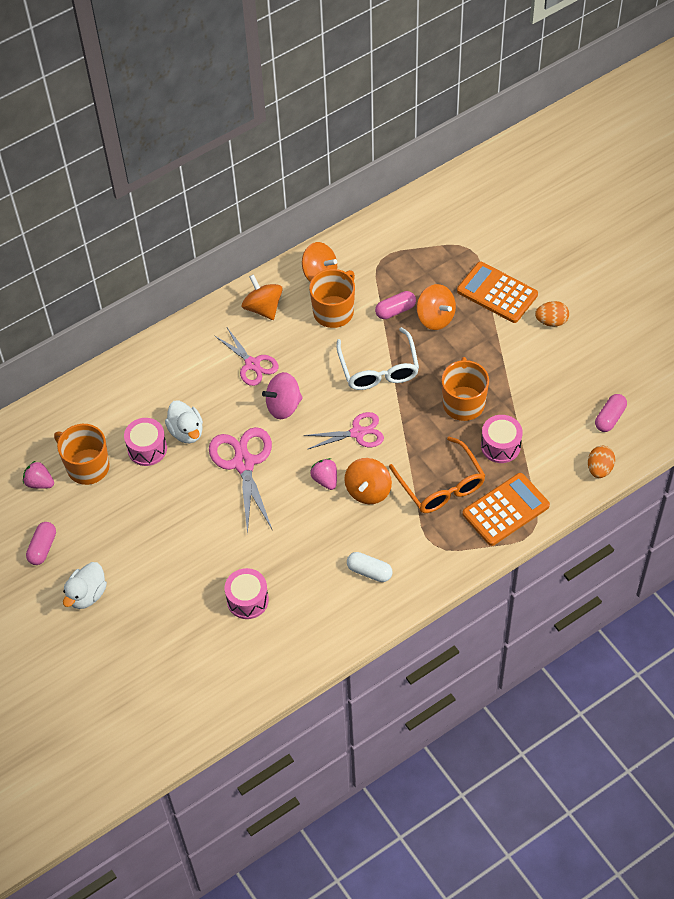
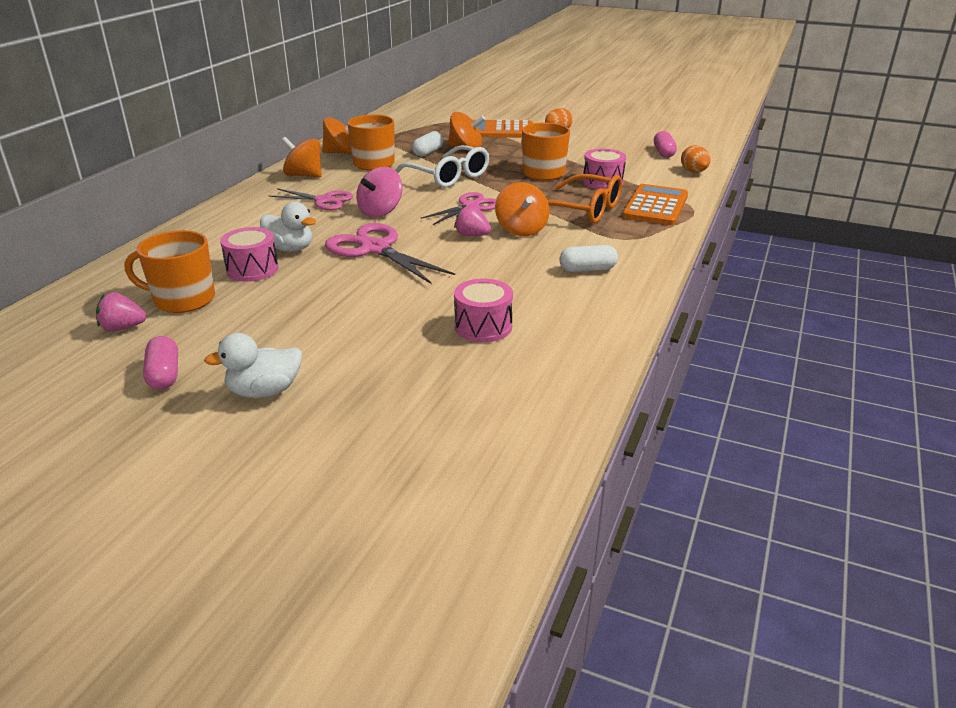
camera: 35 degrees left, 25 degrees down
white duck [63,562,107,609] -> white duck turned 75 degrees clockwise [204,333,302,398]
pink capsule [375,291,416,319] -> white capsule [412,131,444,157]

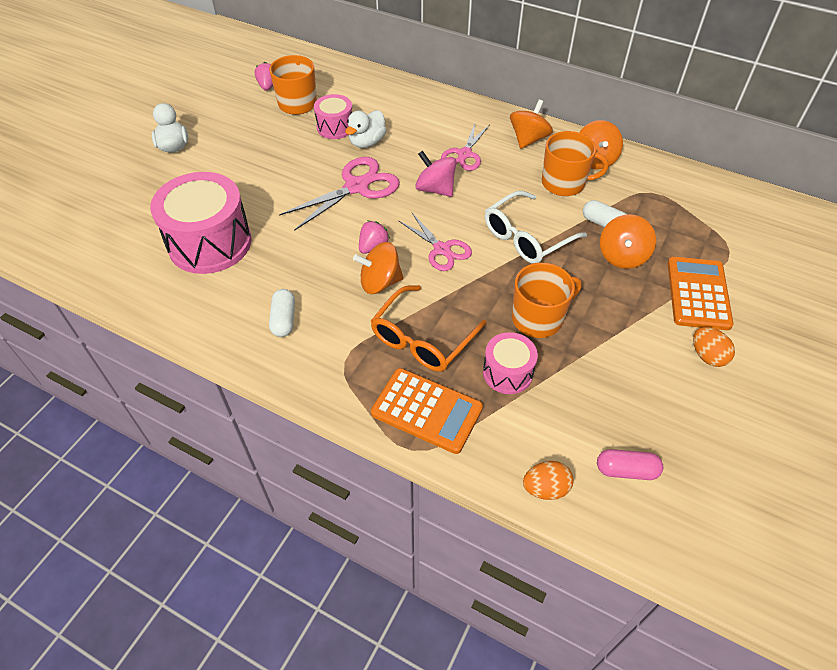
camera: 95 degrees right, 20 degrees up
pink capsule [143,336,178,390] -> none
pink drum [454,279,513,342] -> pink drum [150,172,252,274], size x1.90

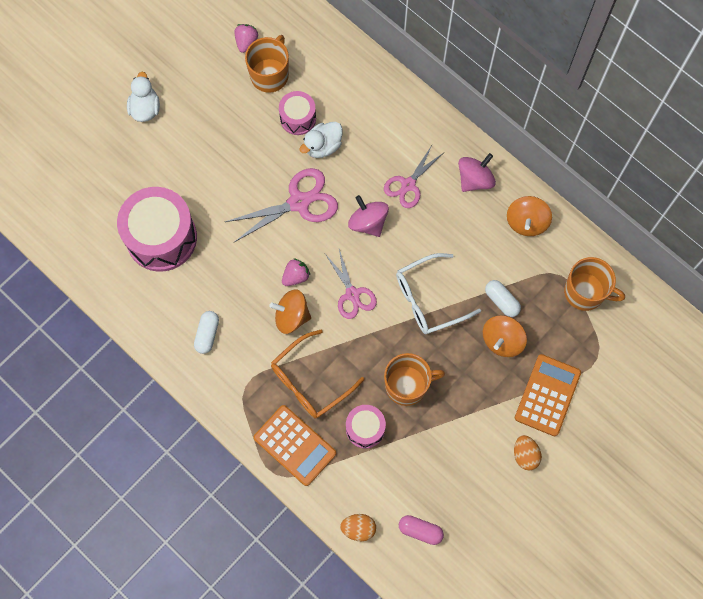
camera: 15 degrees right, 20 degrees up
orange spinning top [510,100,553,149] -> pink spinning top [458,153,496,192]
orange mug [542,131,608,196] -> orange mug moved to [564,257,625,311]

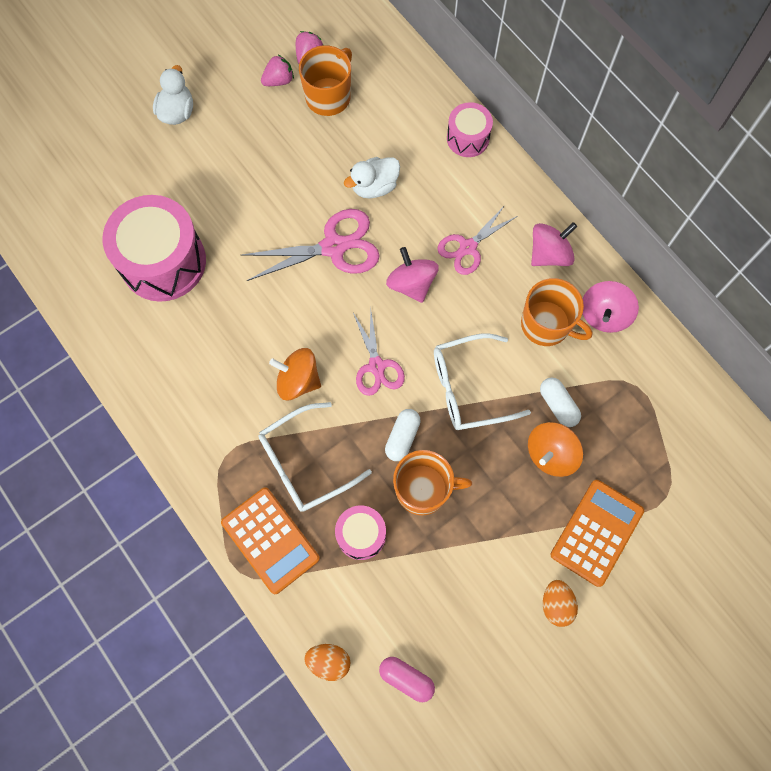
camera: 10 degrees right, 0 degrees up
white capsule [194,311,219,354] -> white capsule moved to [385,409,421,461]
orange glasses [271,329,364,419] -> white glasses [258,402,372,512]
pink drum [279,91,316,135] -> pink drum moved to [447,102,493,157]
pink strawberry [282,258,310,286] -> pink strawberry moved to [261,55,294,86]
orange spinning top [507,196,552,236] -> pink spinning top [583,281,639,333]
orange mug [564,257,625,311] -> orange mug moved to [521,278,592,346]

